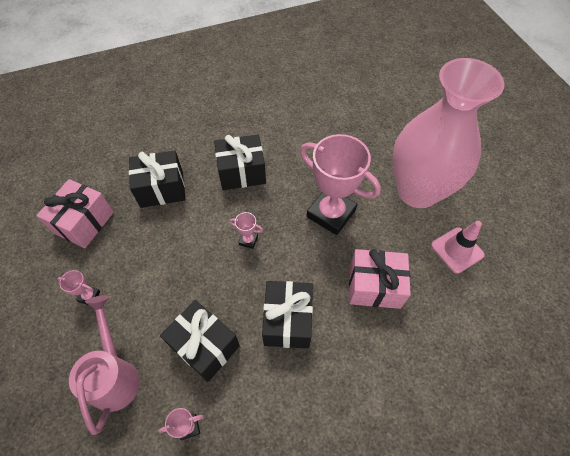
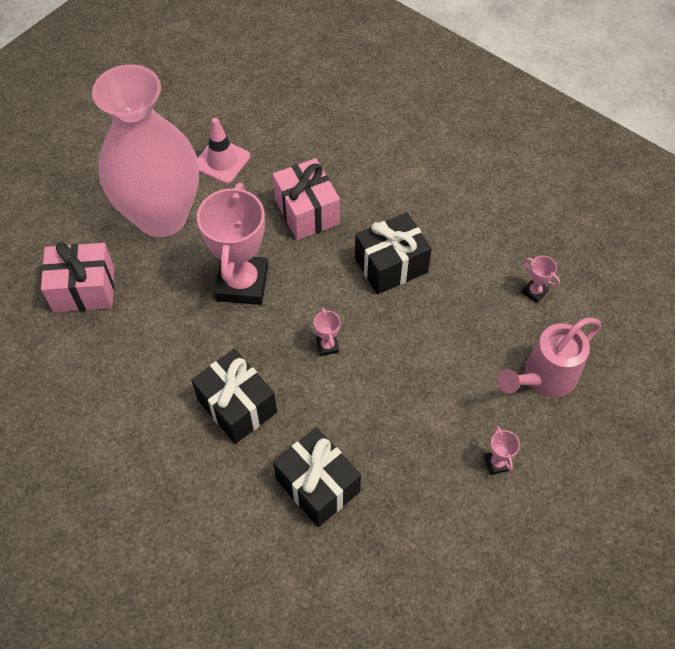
camera: 120 degrees left, 0 degrees up
pink gift [36,179,114,248] -> pink gift moved to [41,242,114,313]
black gift [160,300,240,382] -> none

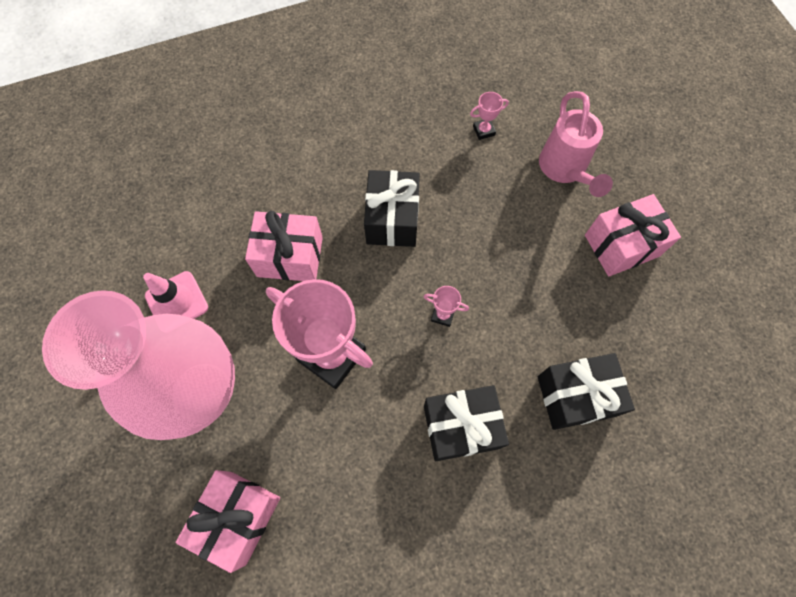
camera: 60 degrees left, 10 degrees up
pink trophy [484,425,520,475] -> pink gift [585,194,681,276]

